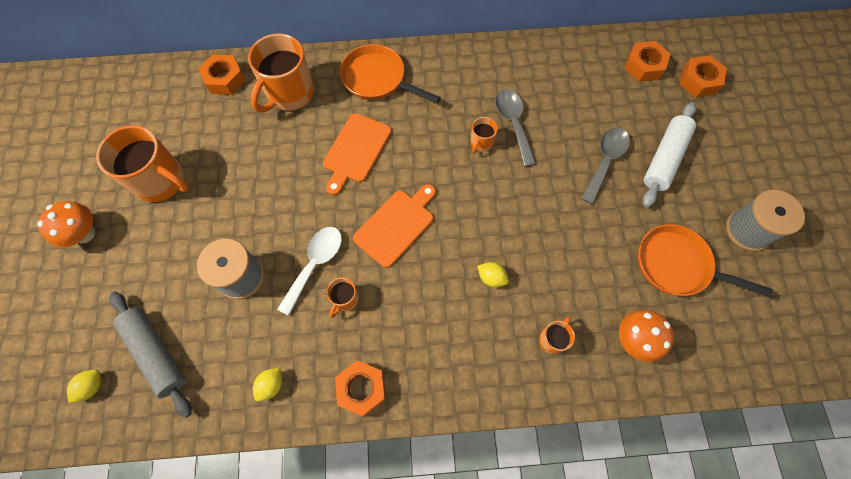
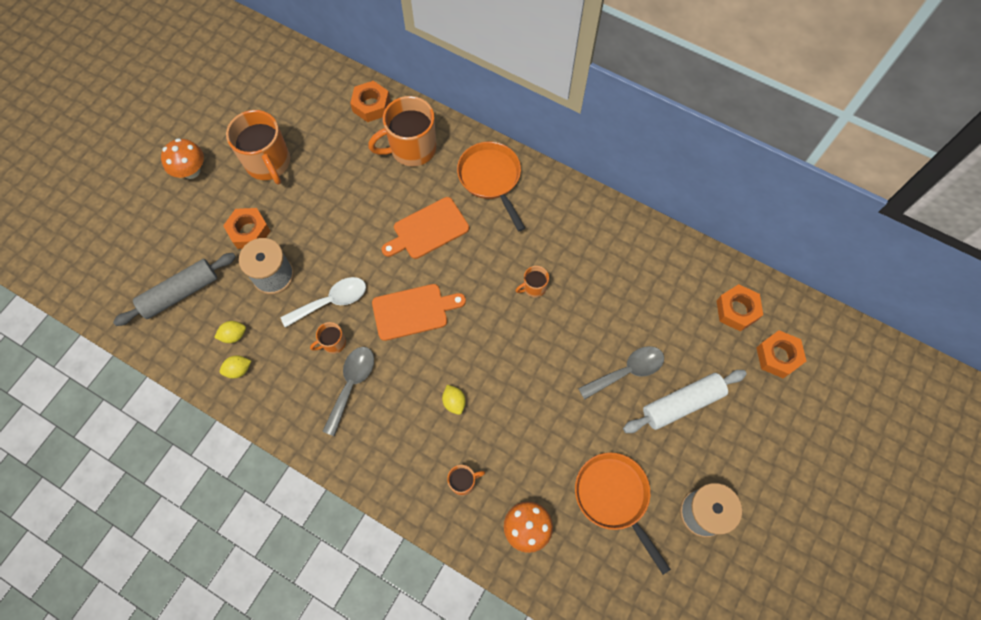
camera: 35 degrees right, 0 degrees up
yellow lemon [67,370,101,403] -> yellow lemon moved to [214,321,246,343]
grey rolling pin [110,291,192,418] -> grey rolling pin turned 60 degrees clockwise [113,253,236,326]
orange nut [335,360,386,417] -> orange nut moved to [223,208,271,249]
grey spoon [495,89,536,167] -> grey spoon moved to [322,347,374,436]

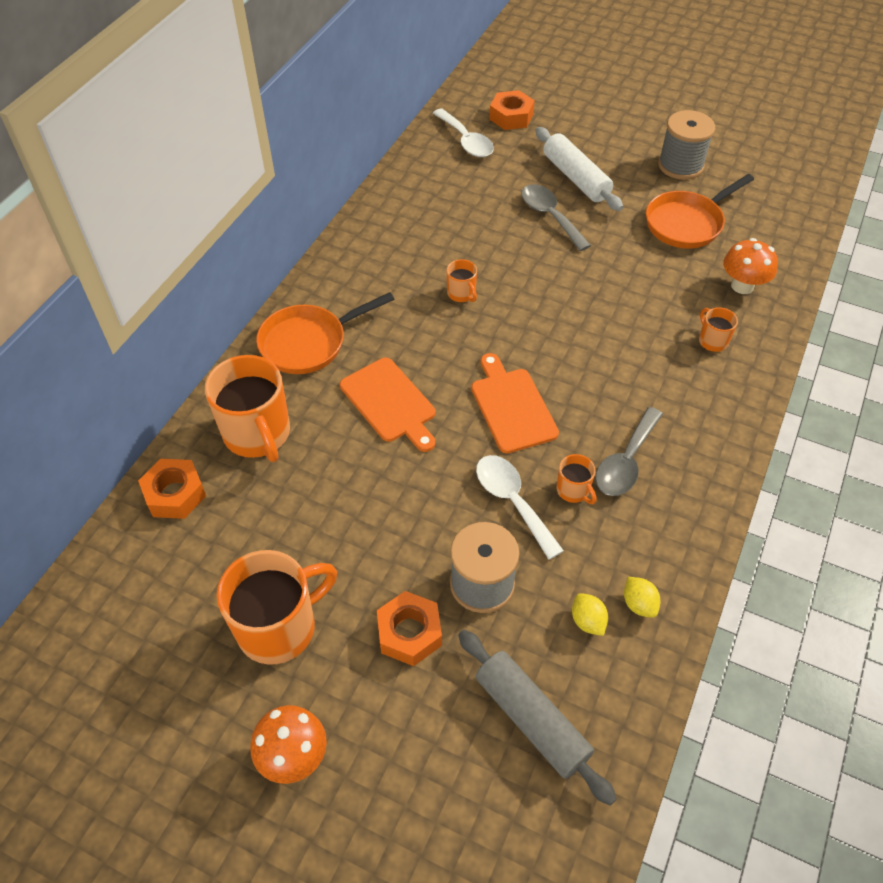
camera: 95 degrees left, 15 degrees down
grey spoon [322,347,374,436] -> grey spoon turned 75 degrees counterclockwise [596,407,663,496]
yellow lemon [442,385,466,415] -> none
orange nut [717,284,763,332] -> white spoon [433,108,494,157]

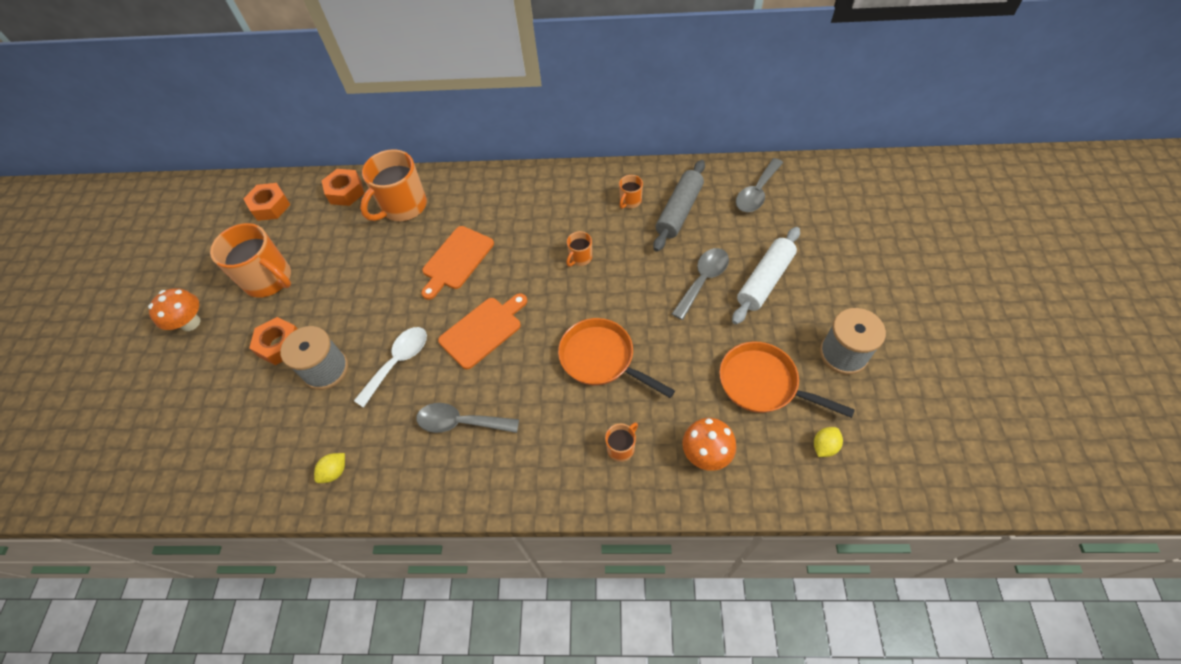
camera: 70 degrees right, 5 degrees up
orange pan [256,292,394,374] -> orange pan moved to [558,318,675,398]
white spoon [433,108,494,157] -> grey spoon [736,158,783,212]
grey rolling pin [458,630,617,806] -> grey rolling pin moved to [653,160,705,252]
orange nut [489,90,535,130] -> orange nut moved to [243,183,291,221]
orange mug [556,454,597,504] -> orange mug moved to [619,175,643,209]
yellow lemon [572,593,608,636] -> yellow lemon moved to [814,427,843,457]

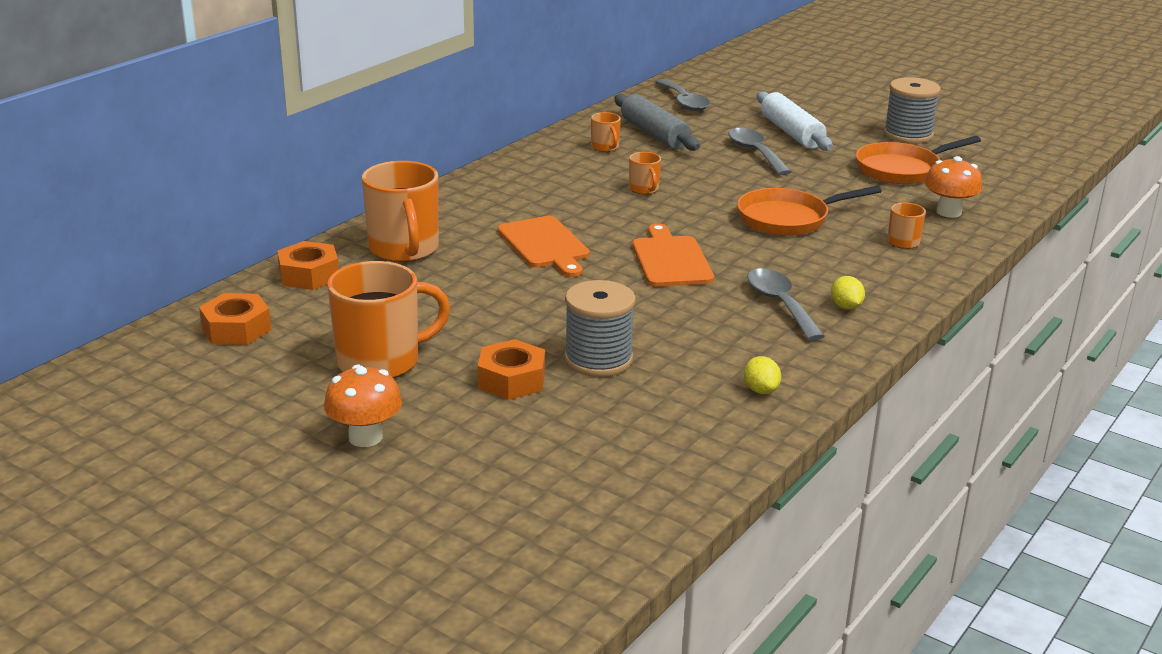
camera: 60 degrees left, 30 degrees down
white spoon [354,327,427,408] -> none
grey spoon [416,403,519,433] -> grey spoon turned 120 degrees clockwise [747,268,825,341]
yellow lemon [814,427,843,457] -> yellow lemon moved to [831,276,865,310]

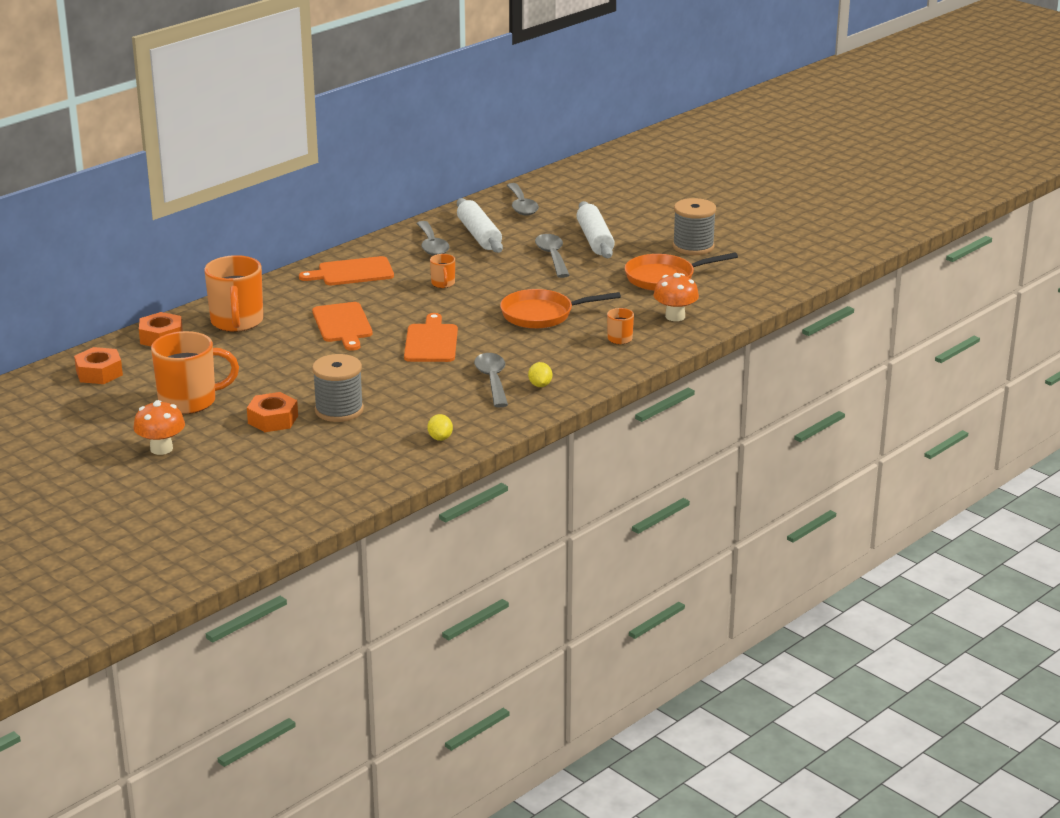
camera: 10 degrees right, 0 degrees up
orange mug [591,112,621,152] -> grey spoon [416,221,449,256]
grey rolling pin [614,94,700,151] -> white rolling pin [457,198,503,253]
none -> orange cutting board [299,256,394,285]

